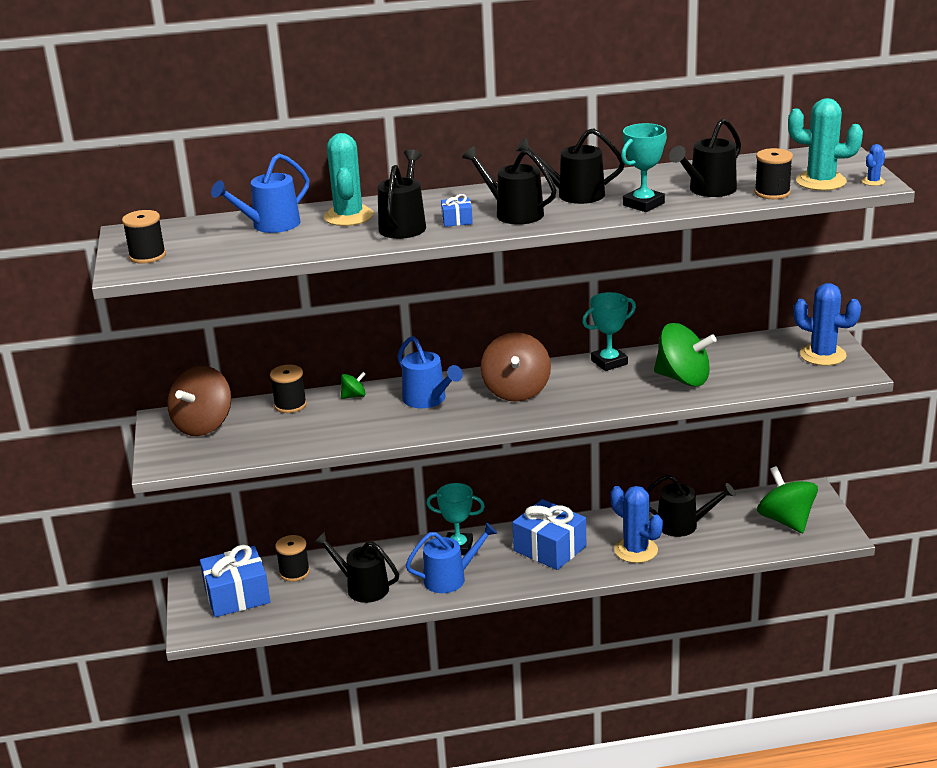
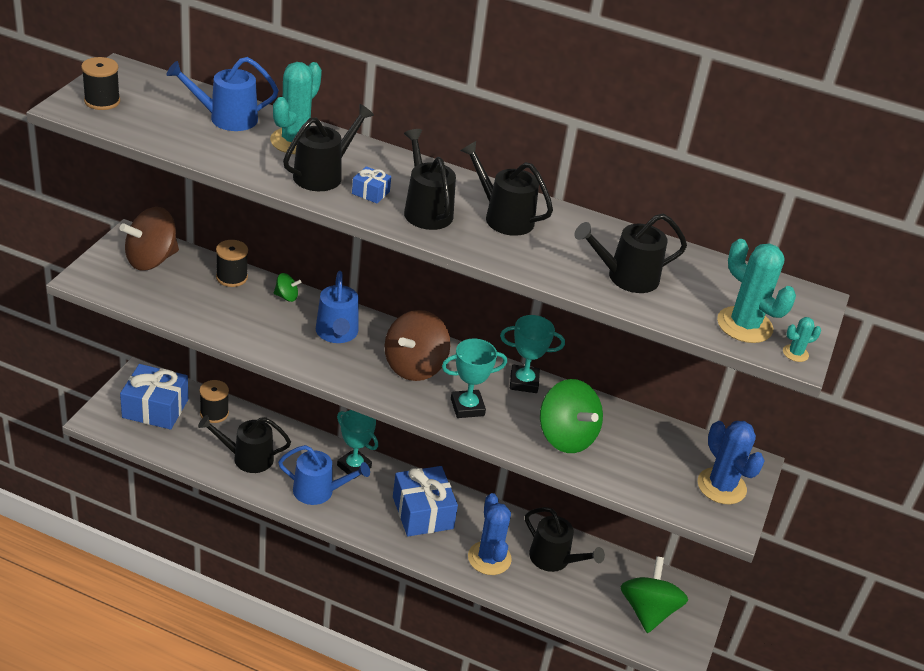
camera: 25 degrees right, 10 degrees up
black watering can [313,532,399,603] -> black watering can turned 60 degrees counterclockwise [198,415,291,473]
turquoise trophy [621,123,667,212] -> turquoise trophy moved to [442,339,507,418]
black spool [754,148,793,199] -> none
blue cactus [862,144,885,186] -> turquoise cactus [783,317,821,362]

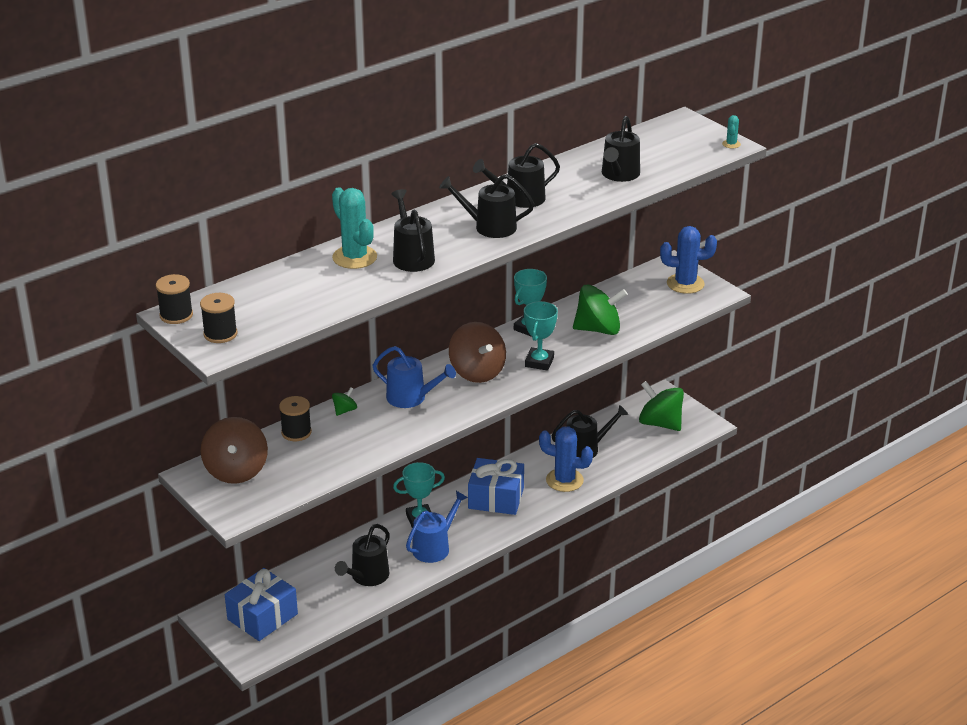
camera: 55 degrees left, 5 degrees down
blue watering can [166,57,279,131] -> none
black spool [199,380,229,423] -> black spool moved to [156,274,193,324]
blue gift [352,166,391,203] -> none
turquoise cactus [717,239,796,343] -> none

